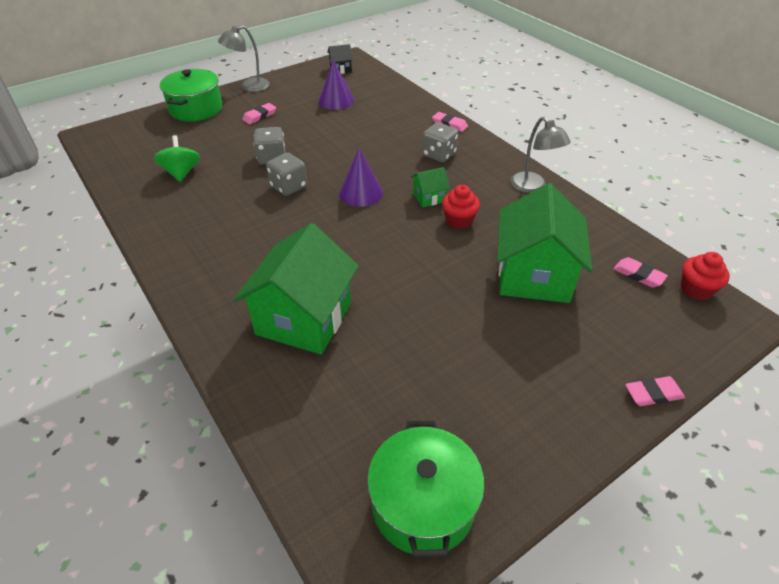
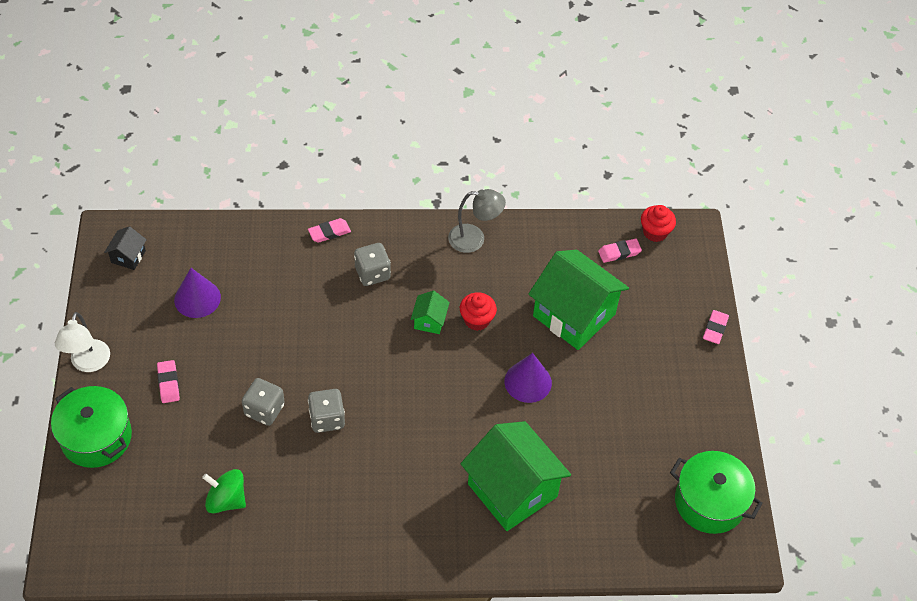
camera: 60 degrees left, 10 degrees up
grey lamp [218,25,270,92] -> white lamp [55,312,110,372]
purple cone [339,148,383,207] -> purple cone moved to [504,353,552,403]

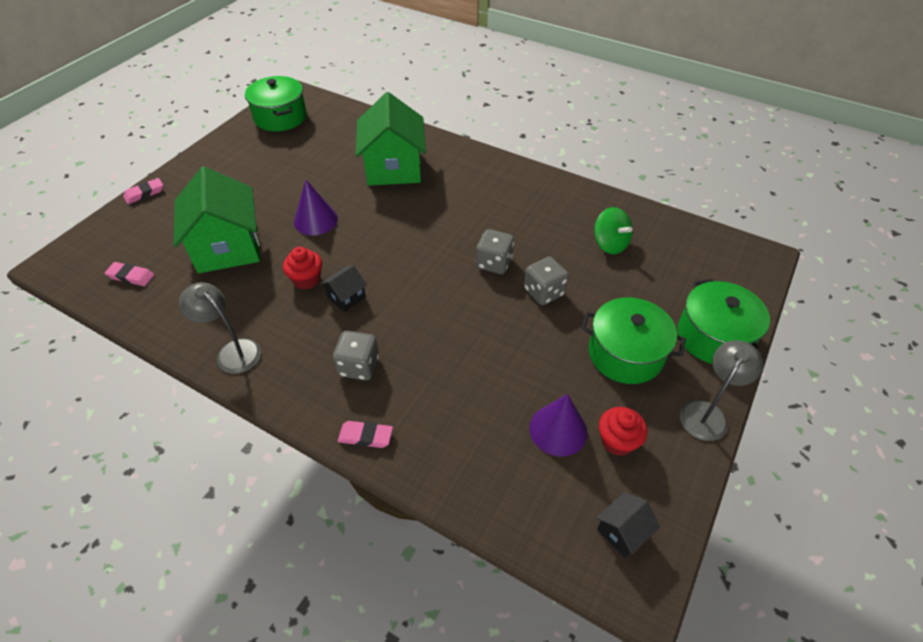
camera: 145 degrees left, 5 degrees down
white lamp [55,312,110,372] -> grey lamp [680,340,763,441]
pink eraser [157,360,180,403] -> green pot [581,297,686,384]
green house [411,291,450,334] -> black house [320,265,367,312]
red cupcake [641,205,676,242] -> red cupcake moved to [599,407,648,456]

